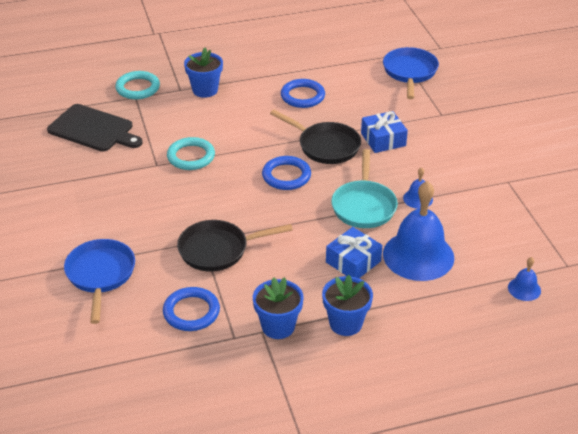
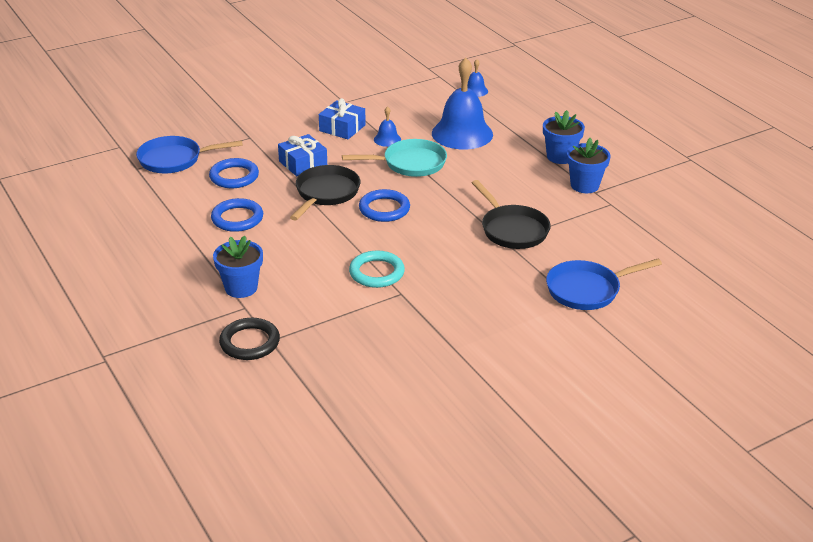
camera: 105 degrees left, 5 degrees down
black cutting board [47,104,142,152] -> none
turquoise ring [115,71,160,100] -> black ring [219,318,280,360]
blue ring [163,287,220,331] -> blue ring moved to [209,158,259,188]
blue gift [326,227,382,278] -> blue gift moved to [319,98,366,139]

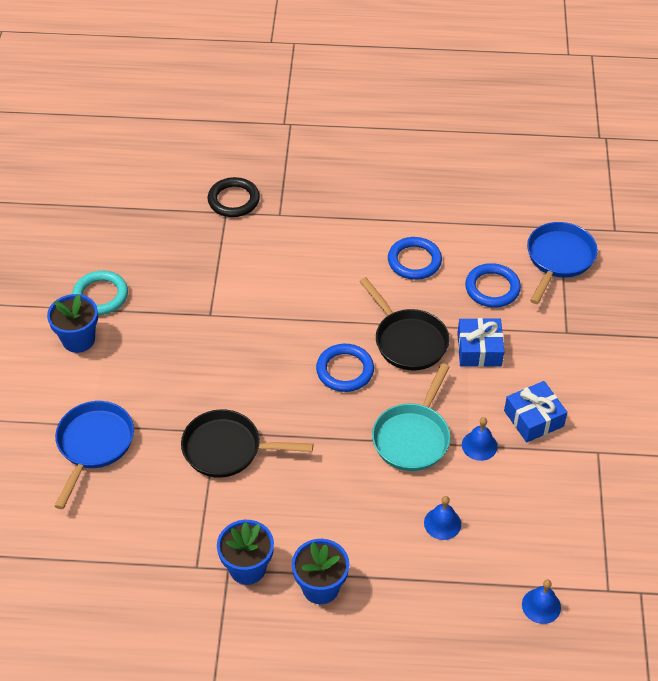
camera: 125 degrees right, 15 degrees up
blue flower pot [213,235,263,298] -> blue flower pot moved to [47,294,98,353]
turquoise ring [349,250,405,288] -> turquoise ring moved to [72,271,128,315]
blue bell [432,57,493,149] -> blue bell [424,496,461,540], size x0.44

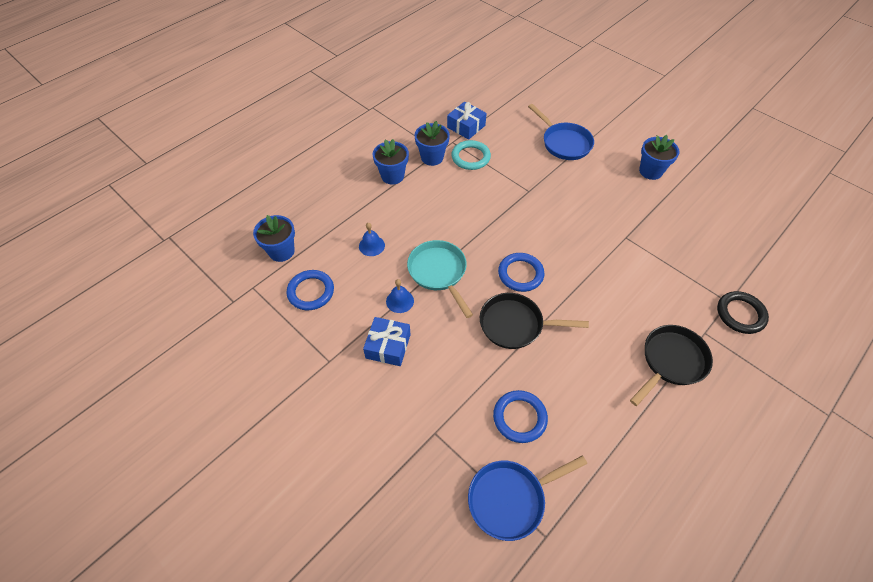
camera: 130 degrees right, 5 degrees up
turquoise ring [72,271,128,315] -> turquoise ring moved to [451,140,491,170]
black pan [181,409,313,478] -> black pan moved to [630,325,713,406]
blue ring [388,237,442,280] -> blue ring moved to [287,270,334,311]
blue gift [457,318,504,367] -> blue gift moved to [447,101,487,140]
blue bell [522,580,561,624] -> blue flower pot [253,215,295,262]
blue pan [527,222,598,304] -> blue pan turned 90 degrees clockwise [468,456,587,541]

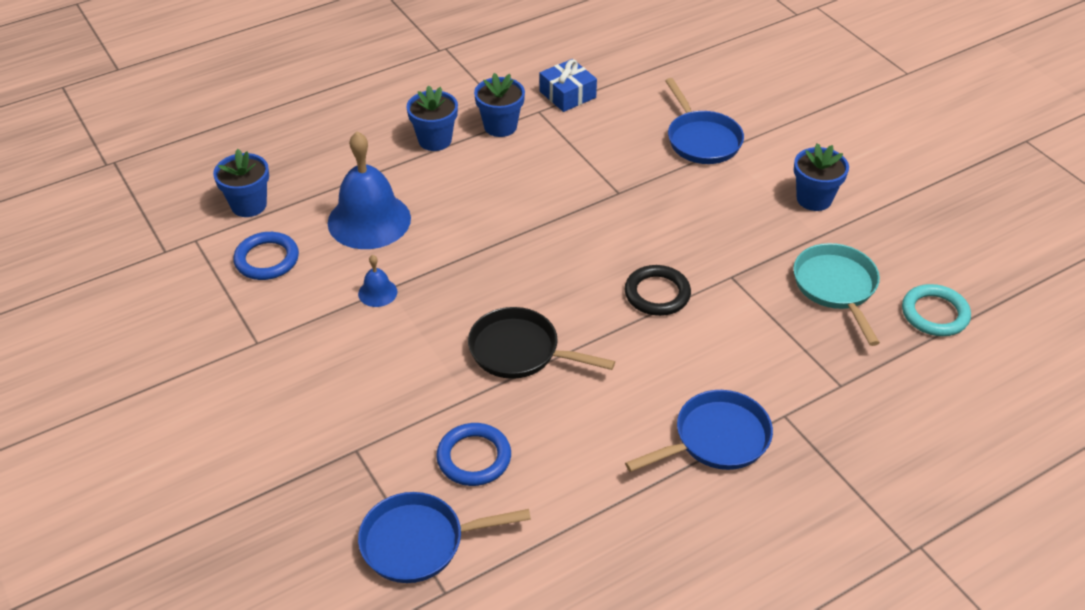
camera: 15 degrees right, 10 degrees down
blue bell [359,223,385,256] -> blue bell [328,132,411,249], size x2.25
blue gift [363,317,411,366] -> none
turquoise pan [407,240,473,318] -> turquoise pan moved to [793,243,880,346]
turquoise ring [451,140,491,170] -> turquoise ring moved to [902,284,971,336]
blue ring [498,253,544,292] -> none
black pan [630,325,713,406] -> blue pan [625,390,773,472]
black ring [717,291,769,334] -> black ring moved to [625,265,691,316]

